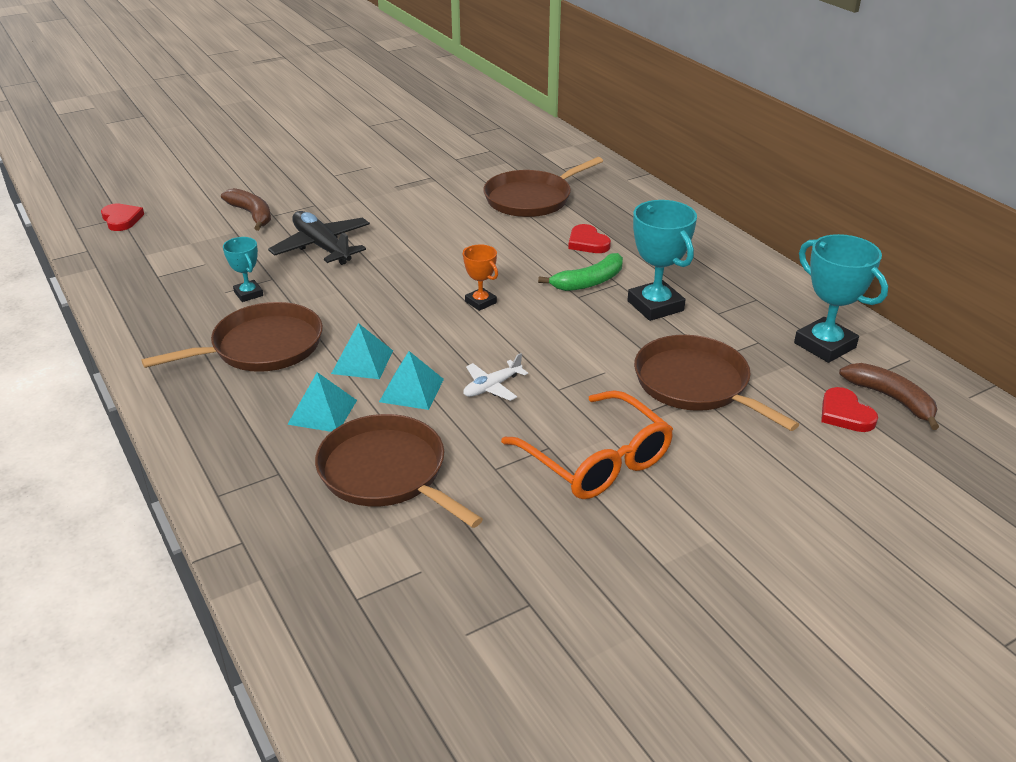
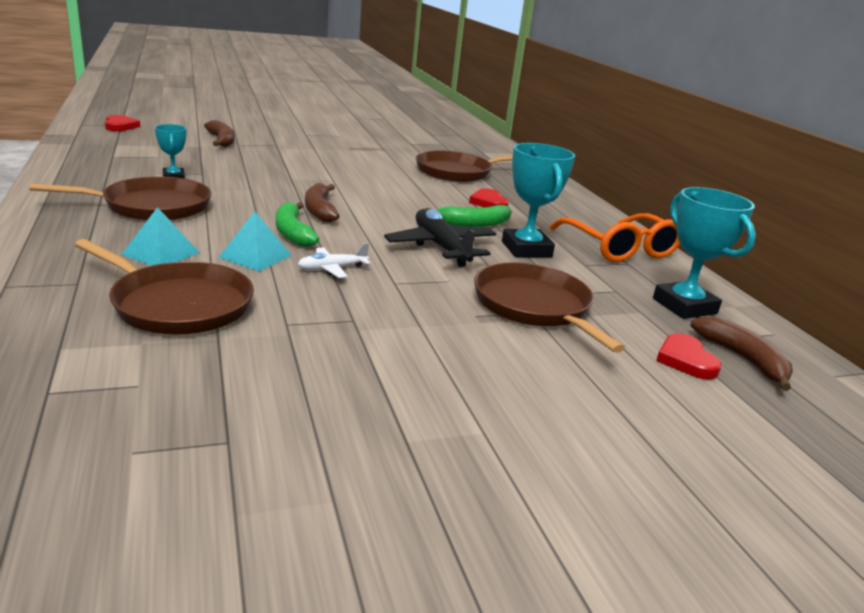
camera: 10 degrees right, 10 degrees down
black plane [268,211,370,265] -> black plane moved to [384,209,496,267]
brown pan [315,414,483,528] -> brown pan turned 150 degrees clockwise [75,239,254,335]
turquoise pyramid [331,323,393,379] -> none
orange trophy [463,245,498,311] -> none
orange glasses [501,390,673,499] -> orange glasses moved to [549,213,680,262]
none -> green banana [276,202,319,247]
none -> brown banana [305,183,340,222]

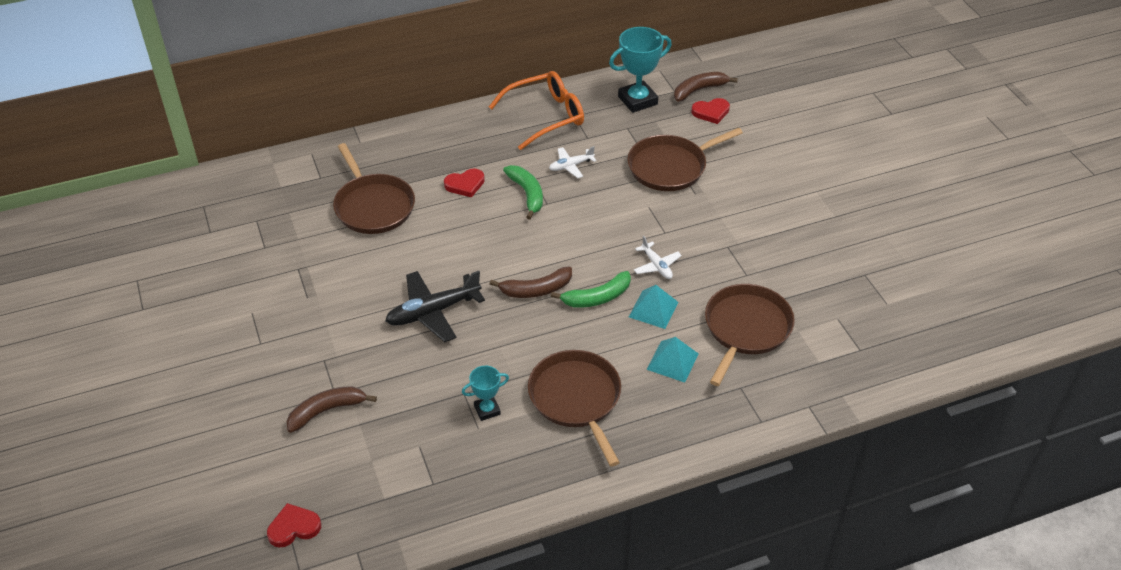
camera: 90 degrees left, 20 degrees up
black plane [384,209,496,267] -> black plane moved to [385,271,485,342]
turquoise trophy [502,143,575,257] -> white plane [549,146,597,178]

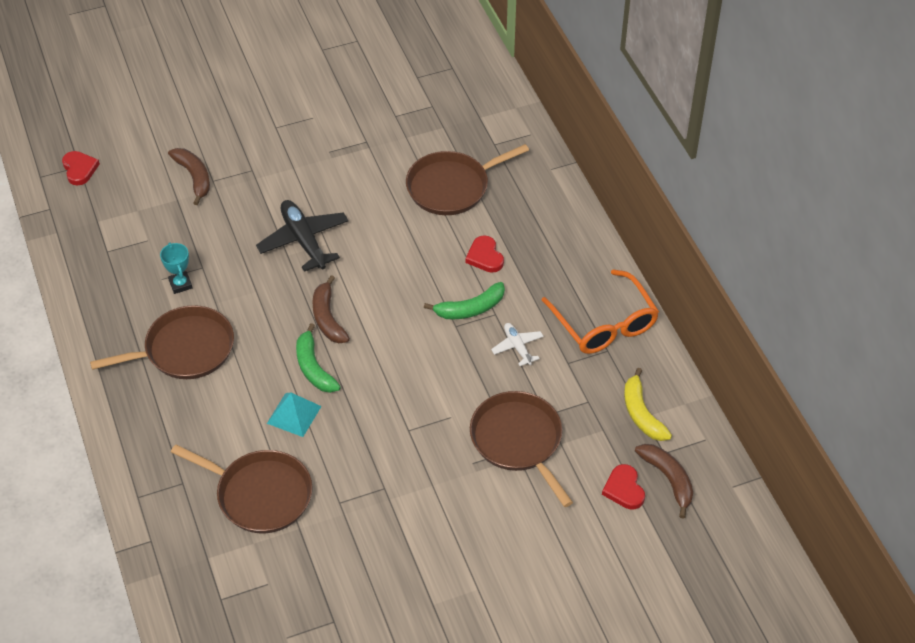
camera: 90 degrees right, 5 degrees up
turquoise trophy [609,27,672,113] -> yellow banana [624,368,672,441]
white plane [634,236,682,279] -> none
turquoise pyramid [647,337,698,383] -> none

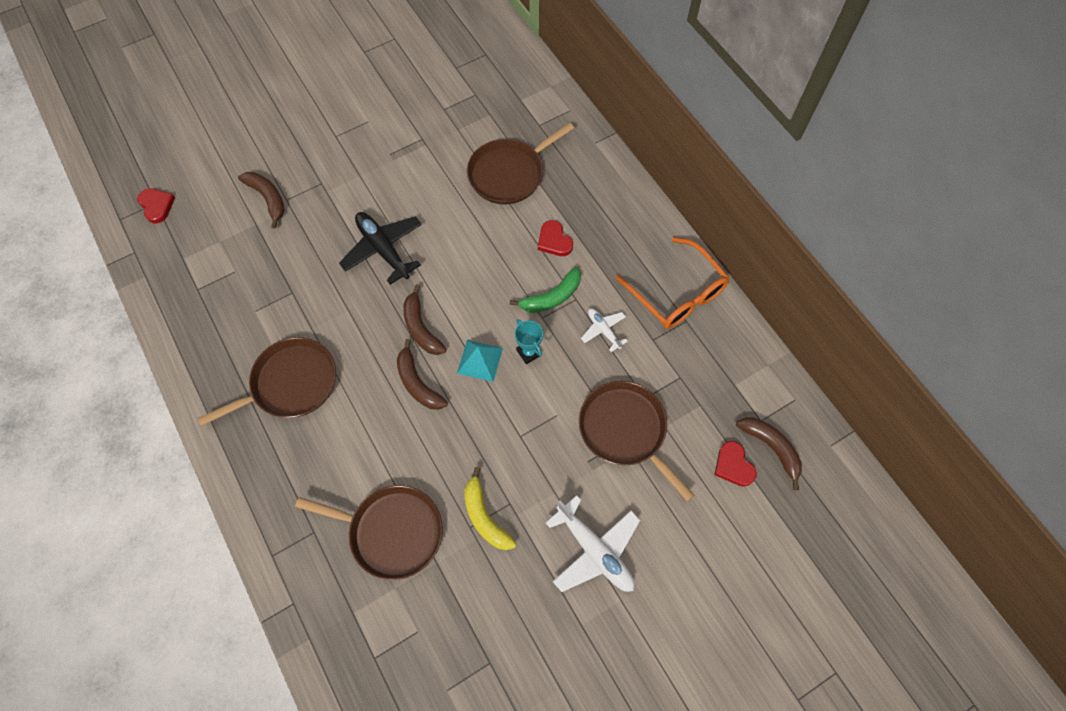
camera: 10 degrees left, 15 degrees up
turquoise trophy [160,242,192,294] -> turquoise trophy moved to [515,319,543,364]
turquoise pyramid [267,393,322,437] -> turquoise pyramid moved to [457,340,503,382]
green banana [296,323,341,393] -> brown banana [397,339,448,410]
yellow banana [624,368,672,441] -> yellow banana moved to [464,467,517,550]
none -> white plane [545,495,640,592]

